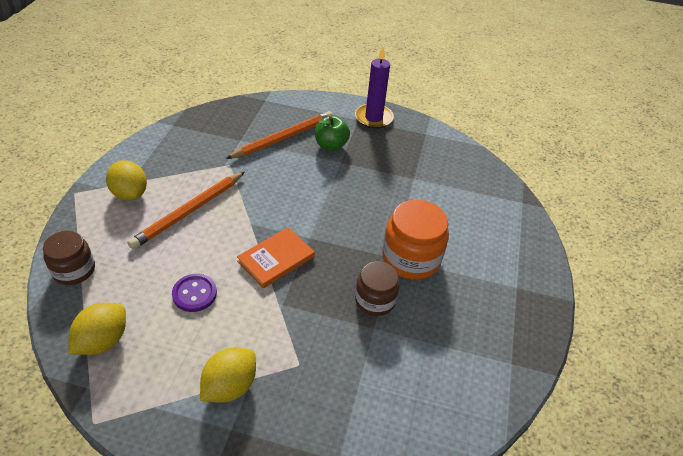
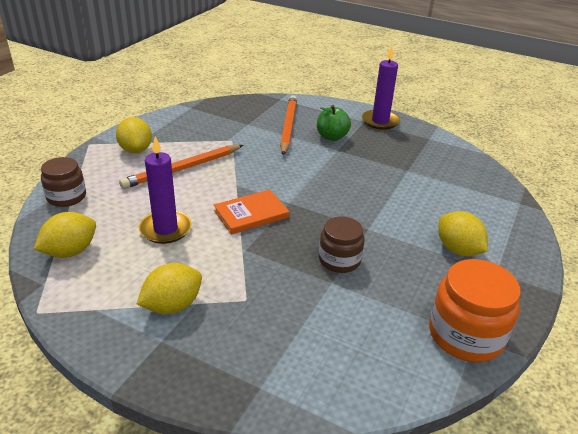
camera: 15 degrees right, 10 degrees down
purple button [172,274,217,312] -> purple candle [139,136,192,244]
orange pencil [226,111,333,159] -> orange pencil turned 60 degrees counterclockwise [280,95,297,155]
orange jar [382,200,449,279] -> orange jar moved to [429,259,521,362]
none -> yellow lemon [439,211,488,256]

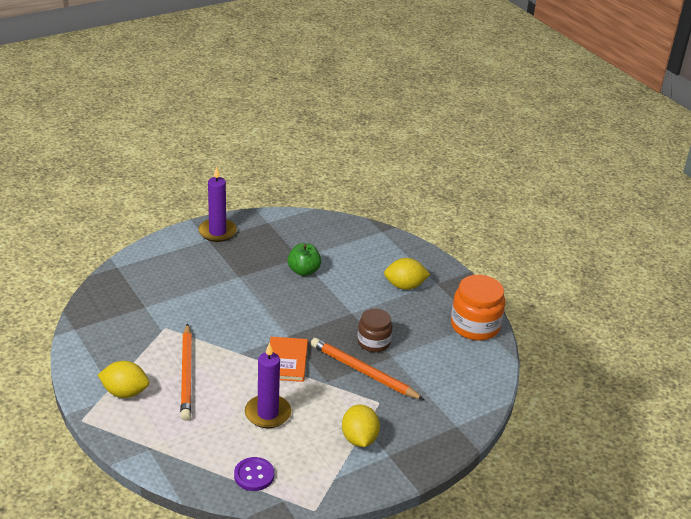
camera: 60 degrees left, 0 degrees up
yellow lemon [34,212,96,258] -> purple button [234,457,274,491]
brown jar [41,157,86,207] -> none
orange pencil [280,95,297,155] -> orange pencil moved to [311,338,424,400]
green apple [317,105,351,141] -> green apple moved to [287,243,321,276]

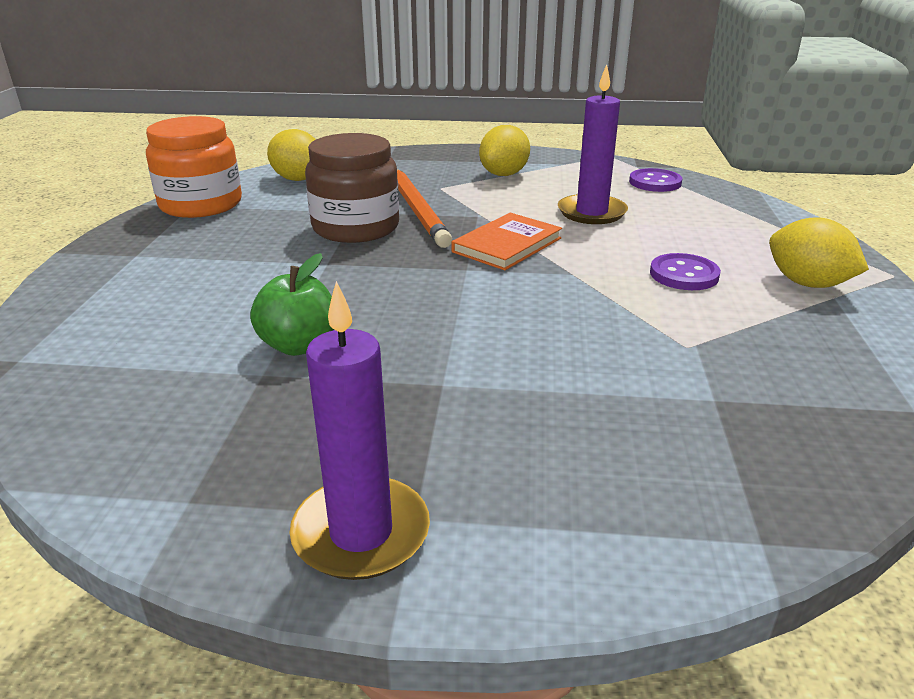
camera: 140 degrees left, 5 degrees down
orange pencil [180,323,192,421] -> purple button [650,253,721,290]
brown jar [357,309,393,352] -> brown jar [305,133,399,243], size x1.54
yellow lemon [384,258,430,290] -> yellow lemon moved to [267,129,316,181]

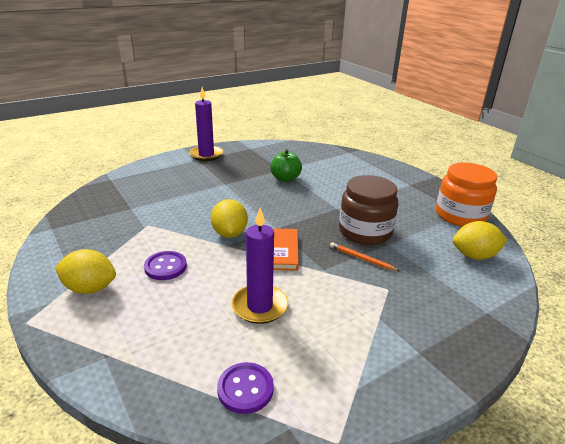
camera: 140 degrees right, 0 degrees up
orange pencil [397,169,452,248] -> orange pencil [330,242,400,271], size x0.51
yellow lemon [479,125,530,176] -> yellow lemon moved to [211,199,248,238]

